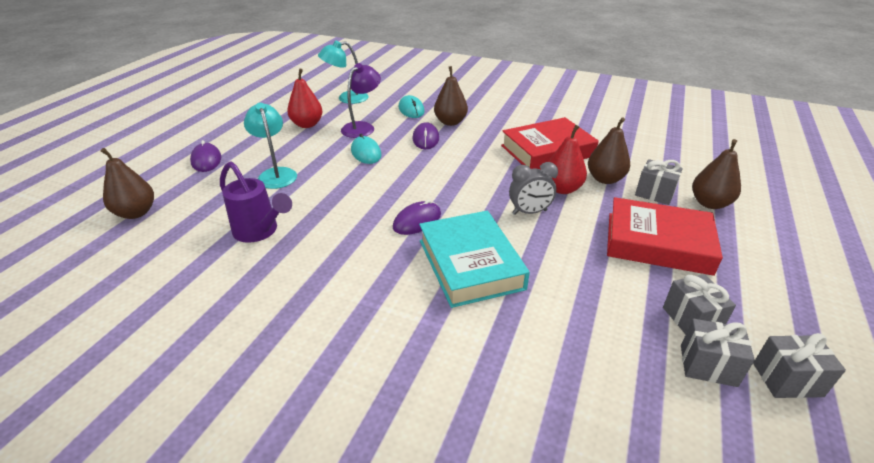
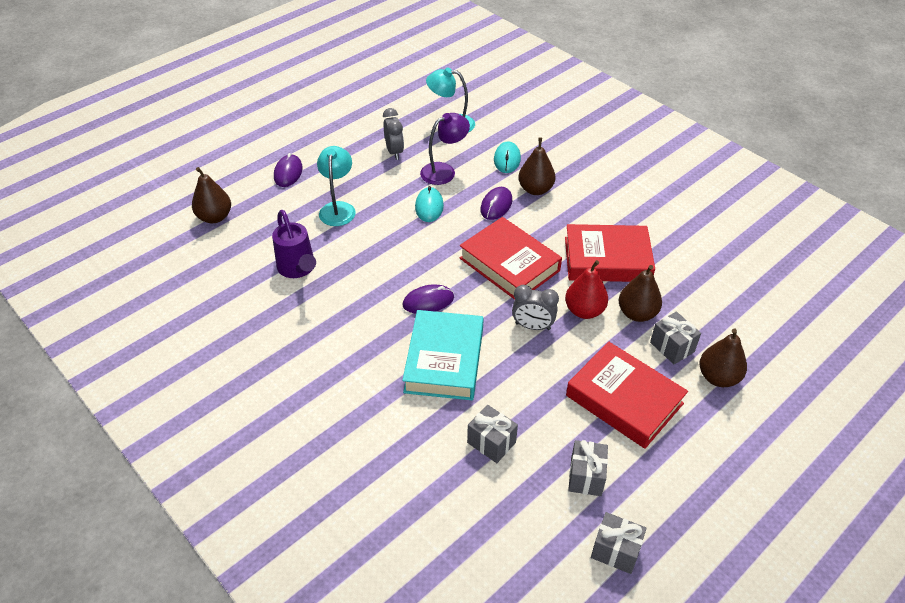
camera: 25 degrees right, 10 degrees up
red pear [287,68,323,128] -> grey clock [383,108,404,160]
grey gift [681,319,755,387] -> grey gift moved to [467,404,518,463]
none -> red book [460,217,562,300]

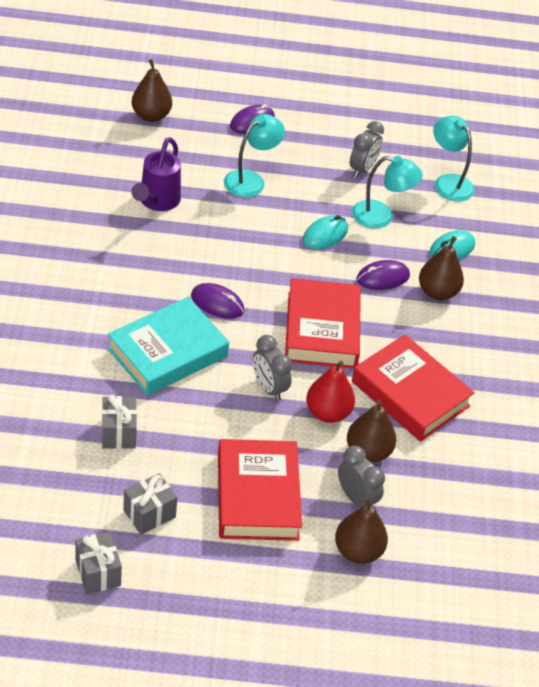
camera: 40 degrees right, 0 degrees up
purple lamp [420,113,470,185] -> turquoise lamp [352,156,423,229]
grey gift [650,311,701,364] -> grey clock [338,446,385,508]

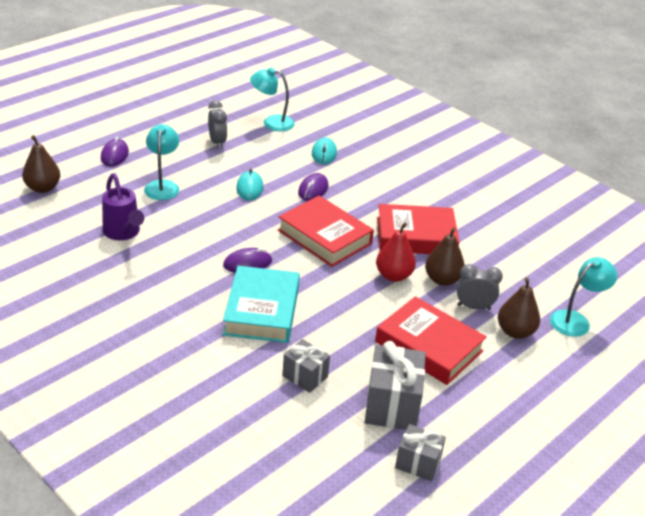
camera: 45 degrees left, 10 degrees down
grey gift [123,473,177,535] -> grey gift [365,341,426,430], size x1.66
grey clock [253,335,292,401] -> none
turquoise lamp [352,156,423,229] -> turquoise lamp moved to [550,257,617,337]
brown pear [419,236,464,300] -> none

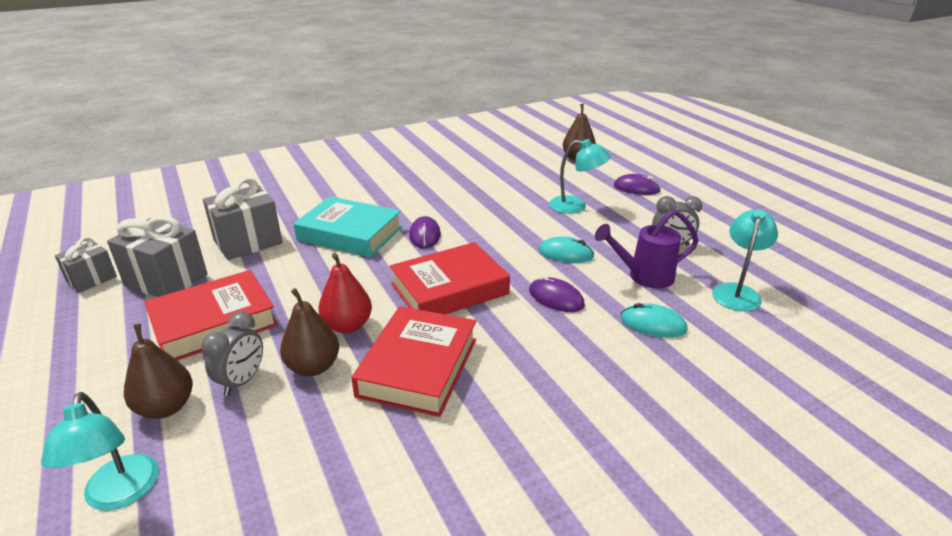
camera: 110 degrees right, 5 degrees down
purple watering can [102,173,144,240] -> purple watering can moved to [595,209,699,289]
grey gift [282,339,330,393] -> grey gift [203,177,283,260], size x1.66

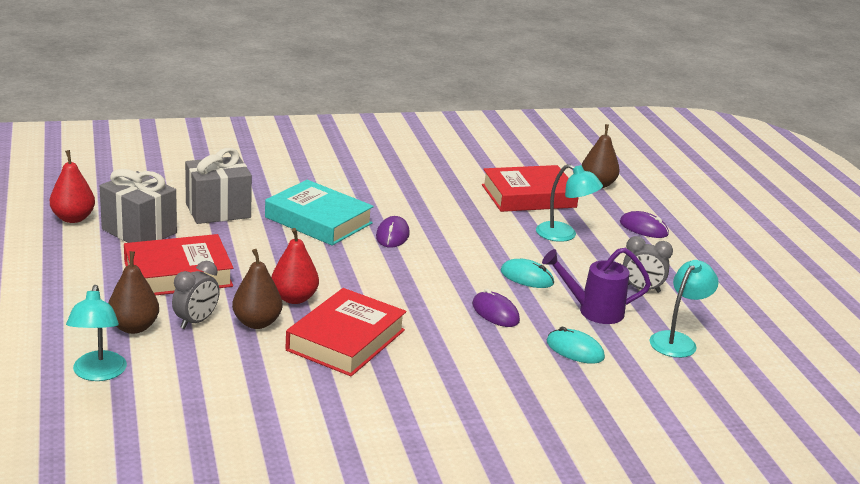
camera: 10 degrees right, 5 degrees down
grey gift [55,237,117,293] -> red pear [50,150,95,223]
red book [390,242,510,314] -> red book moved to [482,165,579,212]

